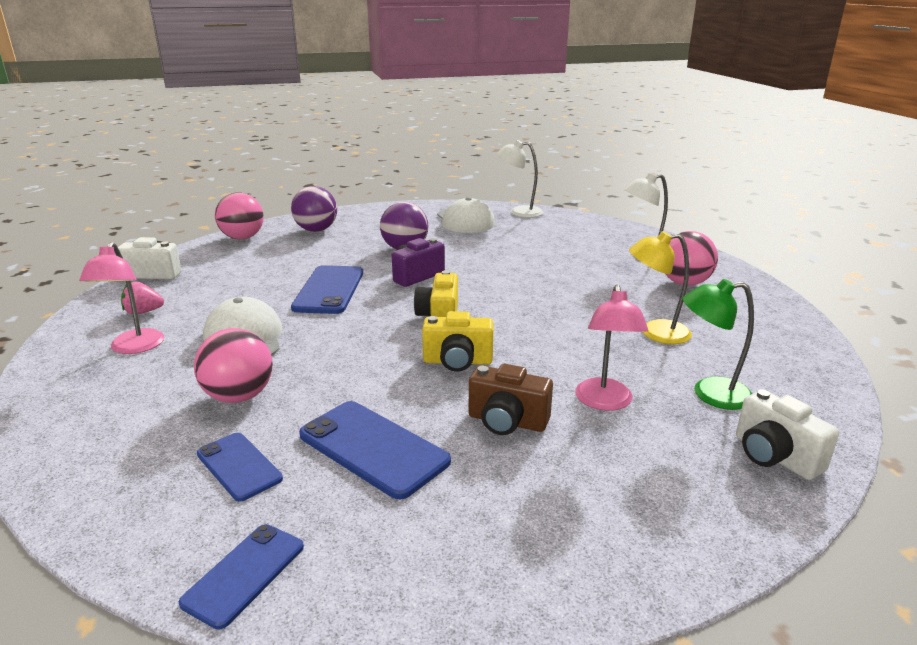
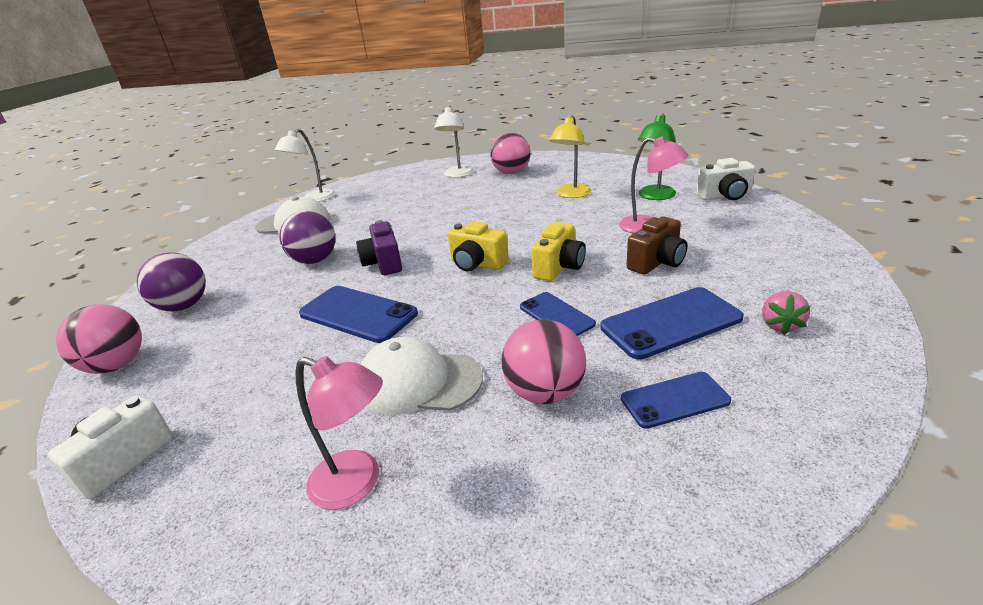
camera: 60 degrees left, 5 degrees up
pink strawberry [121,282,164,314] -> pink strawberry moved to [762,291,810,335]
blue phone [179,524,304,630] -> blue phone moved to [520,292,596,336]

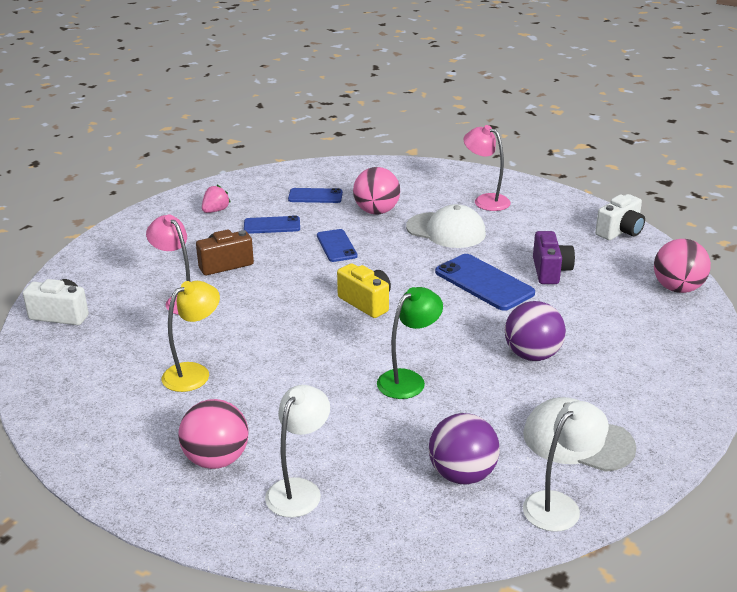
camera: 165 degrees left, 0 degrees up
purple ball [137,252,206,312] -> purple ball moved to [429,413,500,485]
purple camera [356,220,402,275] -> purple camera moved to [533,231,575,284]
yellow camera [531,222,586,281] -> none
blue phone [600,287,744,360] -> blue phone [244,216,300,234], size x0.62
green lamp [638,114,676,200] -> green lamp moved to [377,287,443,399]

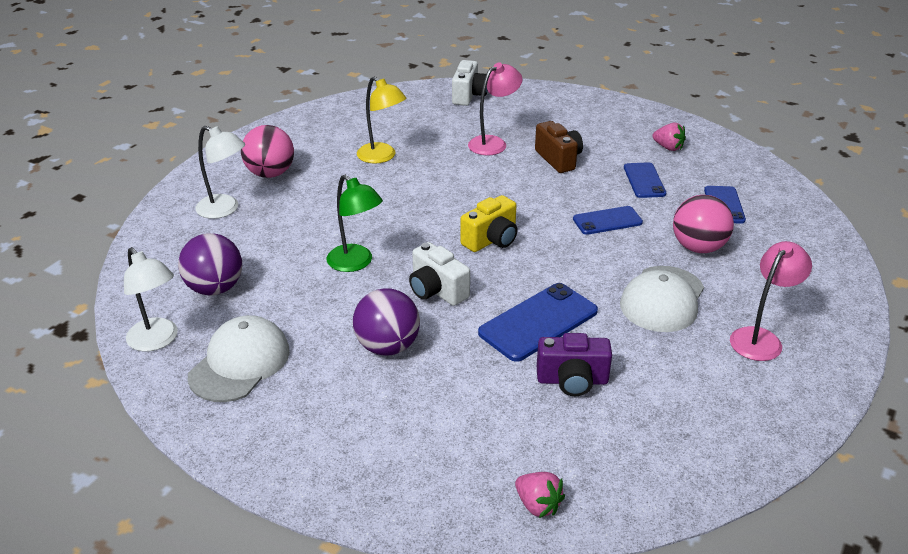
camera: 90 degrees right, 5 degrees up
white camera [595,194,645,240] -> white camera moved to [409,242,470,306]
pink ball [654,239,711,293] -> pink strawberry [515,472,565,518]

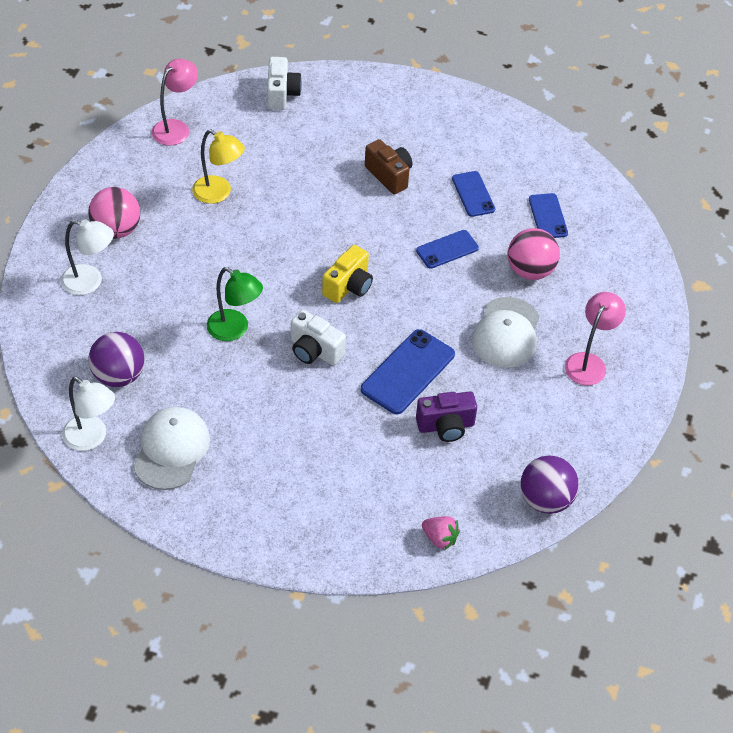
camera: 15 degrees left, 15 degrees up
purple ball [353,288,420,356] -> purple ball moved to [521,455,579,514]
pink lamp [468,63,522,155] -> pink lamp moved to [152,59,198,146]
pink strawberry [652,123,686,151] -> none

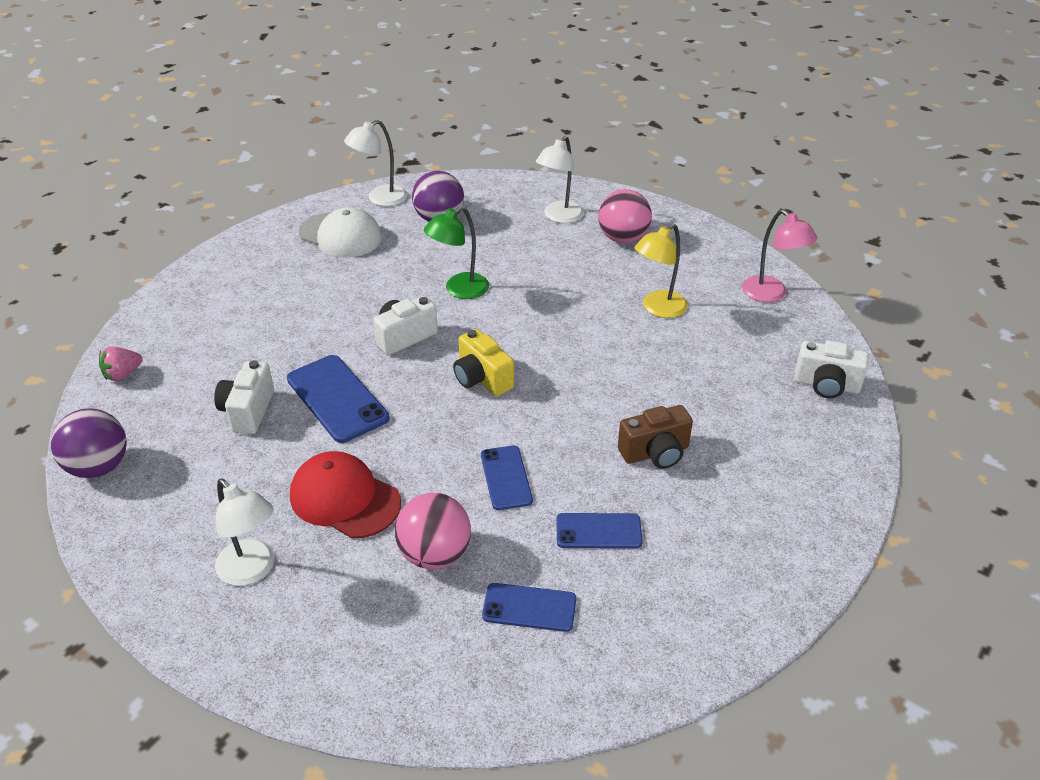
camera: 110 degrees right, 10 degrees down
purple camera [416,391,477,442] -> white camera [214,360,274,434]
white cap [472,297,539,368] -> red cap [290,451,401,538]
pink lamp [565,292,626,386] -> white lamp [215,479,274,586]

